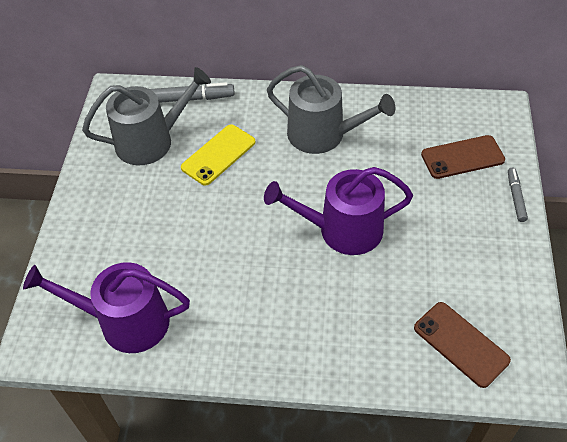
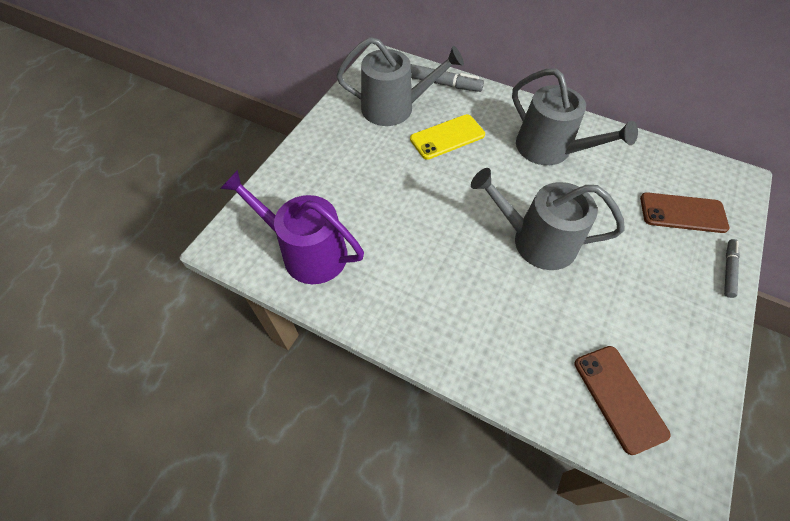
camera: 20 degrees right, 5 degrees up
purple watering can [264,167,413,255] -> grey watering can [471,168,625,270]

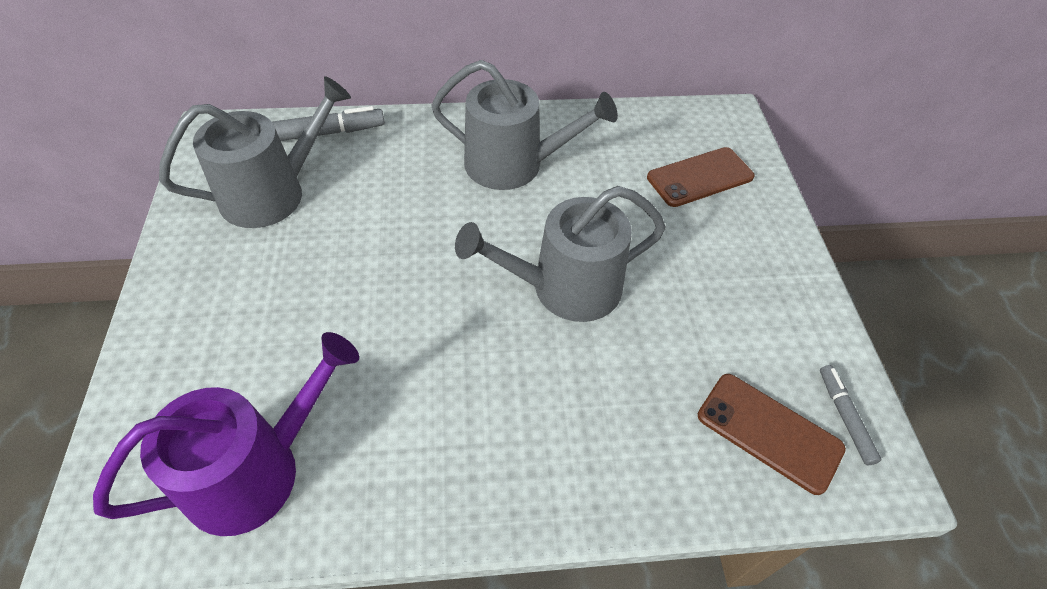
camera: 35 degrees left, 5 degrees down
purple watering can [220,170,364,284] -> purple watering can turned 150 degrees clockwise [93,332,359,536]
yellow phone [410,114,485,160] -> none
grey marker [724,239,740,298] -> grey marker moved to [820,365,882,465]

